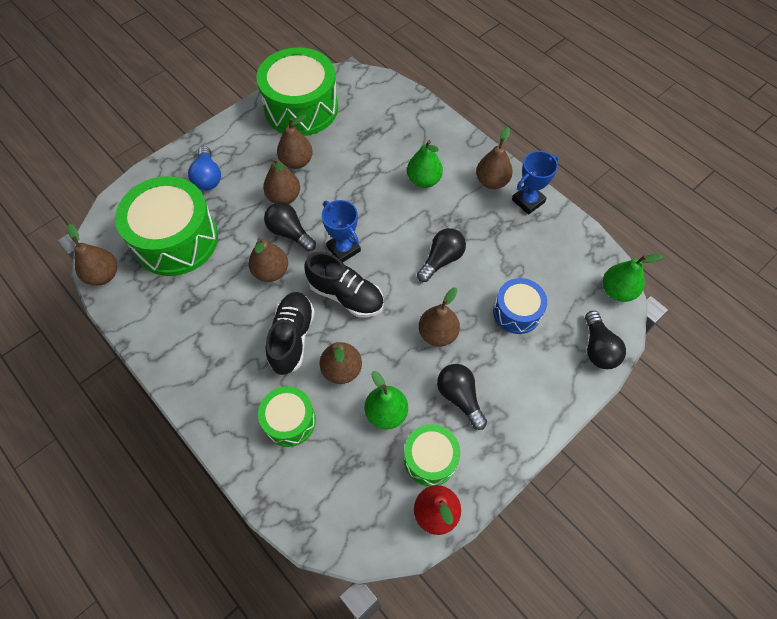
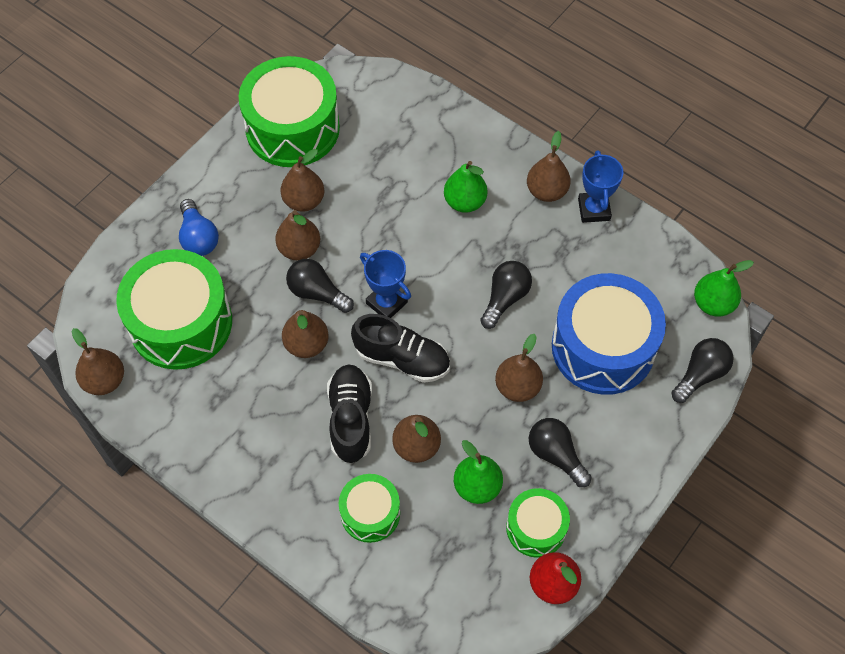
camera: 10 degrees left, 0 degrees up
blue drum [493,278,547,334] -> blue drum [552,273,666,395], size x1.85
blue trophy [512,151,558,215] -> blue trophy turned 45 degrees counterclockwise [578,150,623,223]
black light bulb [585,311,626,369] -> black light bulb turned 120 degrees counterclockwise [671,338,733,403]

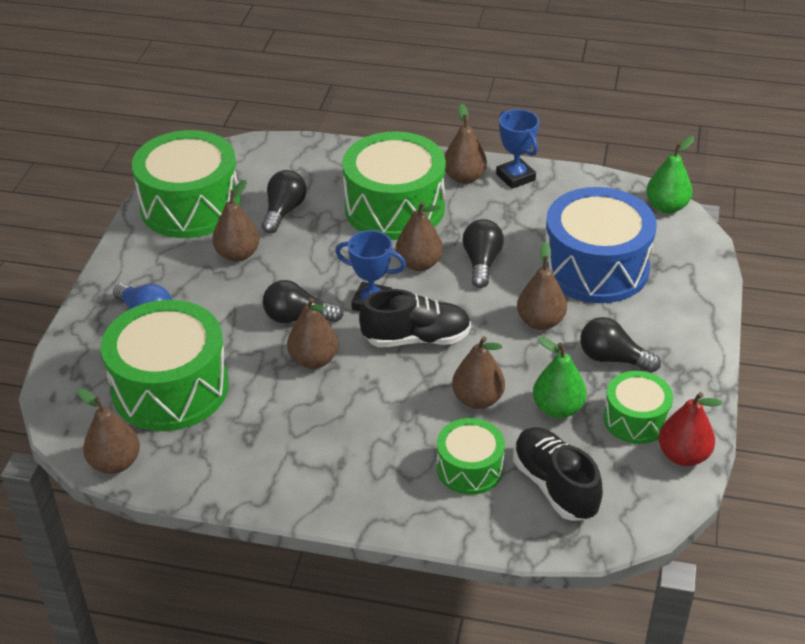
camera: 25 degrees left, 20 degrees down
brown pear [275,210,320,261] -> brown pear moved to [396,201,443,271]
black shoe [327,364,372,463] -> black shoe moved to [513,427,603,521]
green pear [444,161,488,213] -> green drum [342,131,446,240]
black light bulb [671,338,733,403] -> black light bulb moved to [262,170,307,233]

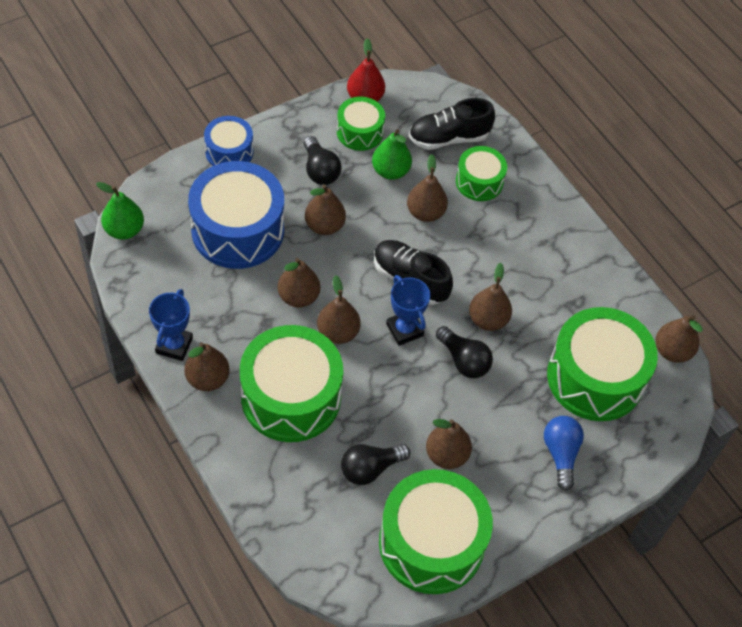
camera: 140 degrees left, 15 degrees up
black light bulb [462,219,504,288] -> brown pear [278,258,320,307]
black shoe [513,427,603,521] -> black shoe turned 60 degrees clockwise [409,98,495,150]
none -> blue drum [204,116,254,166]

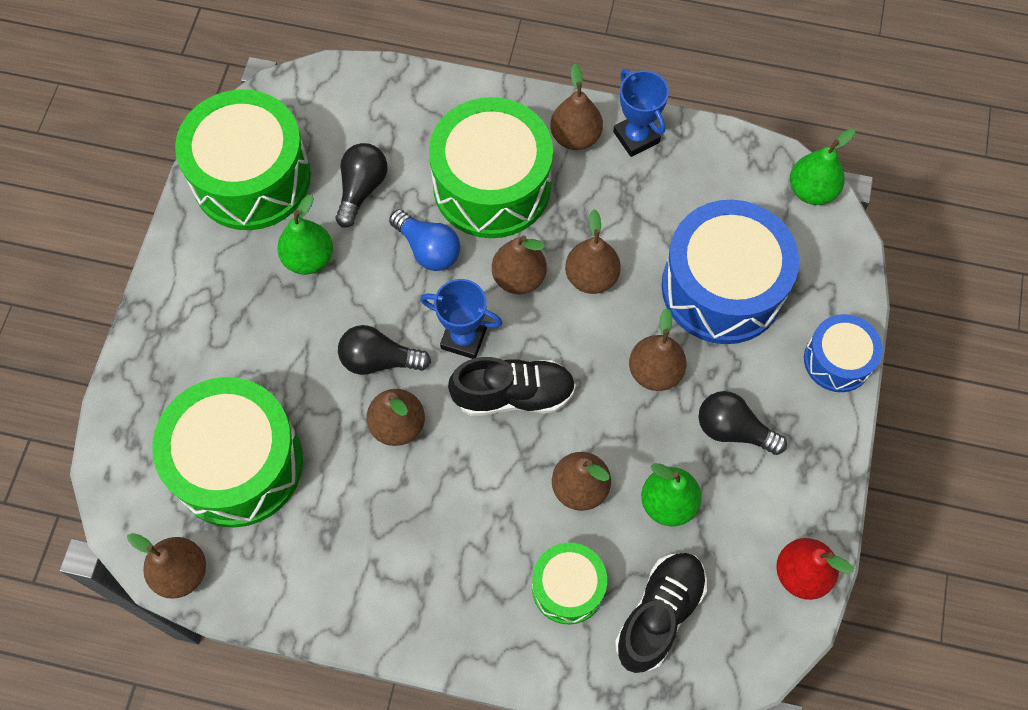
camera: 140 degrees right, 10 degrees up
green drum [337,97,385,151] -> none
brown pear [426,419,472,469] -> green pear [277,194,333,275]
blue light bulb [544,416,584,491] -> blue light bulb moved to [389,209,460,271]

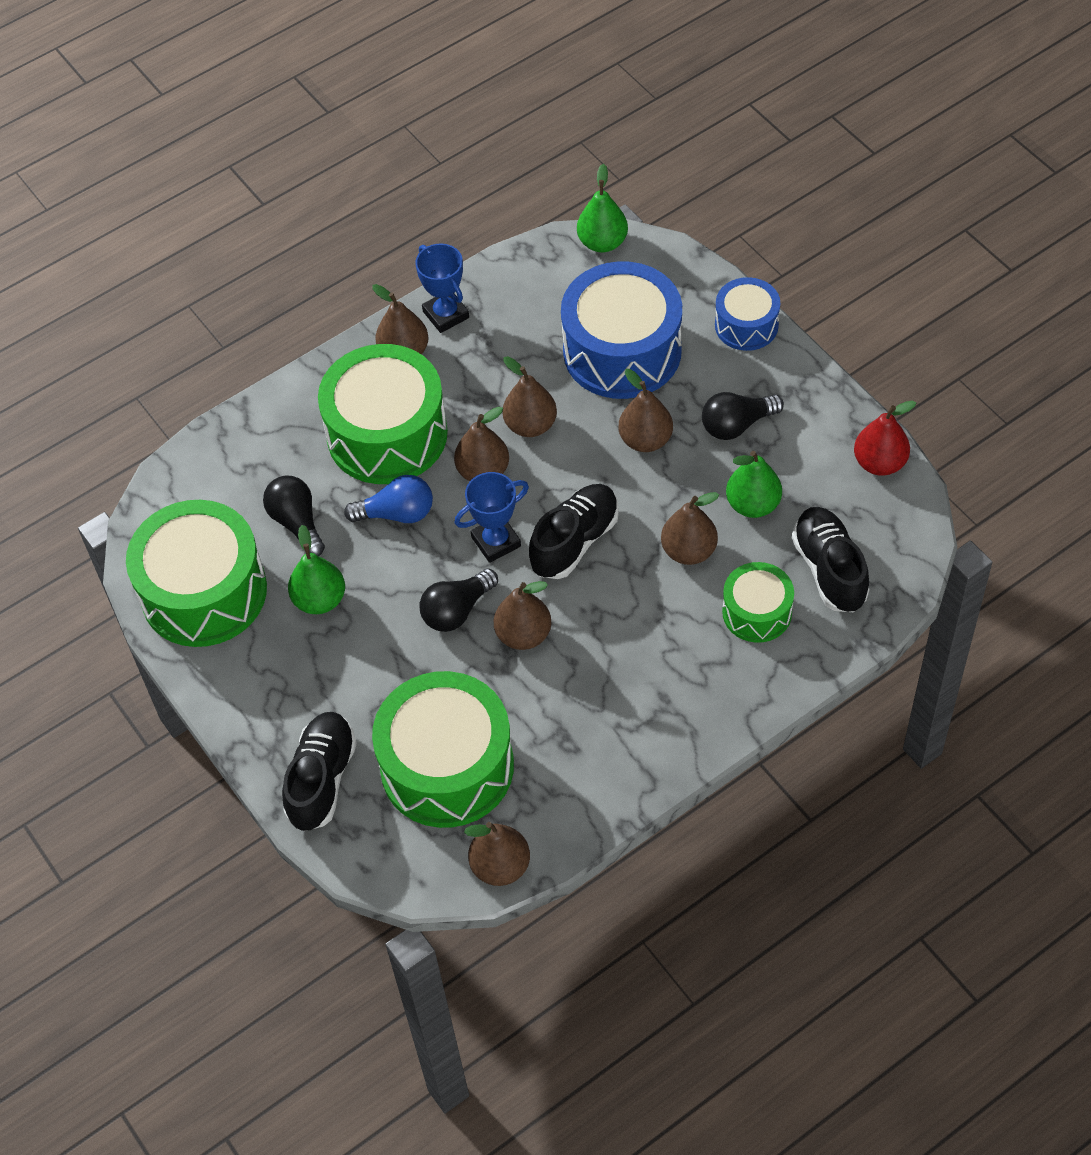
camera: 45 degrees left, 10 degrees down
blue trophy [613,69,669,157] -> blue trophy turned 45 degrees clockwise [415,243,469,333]
none -> black shoe [282,712,357,831]

